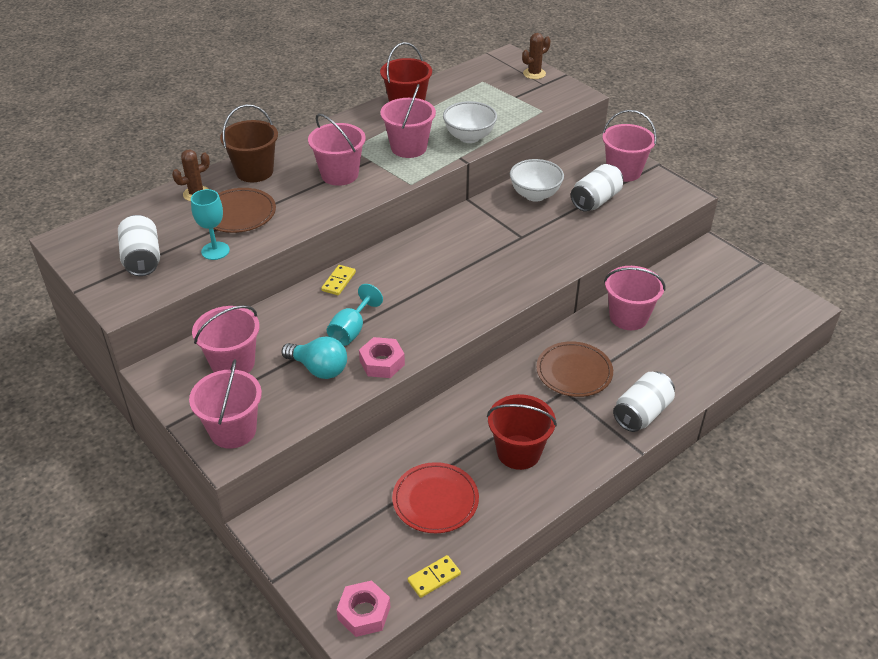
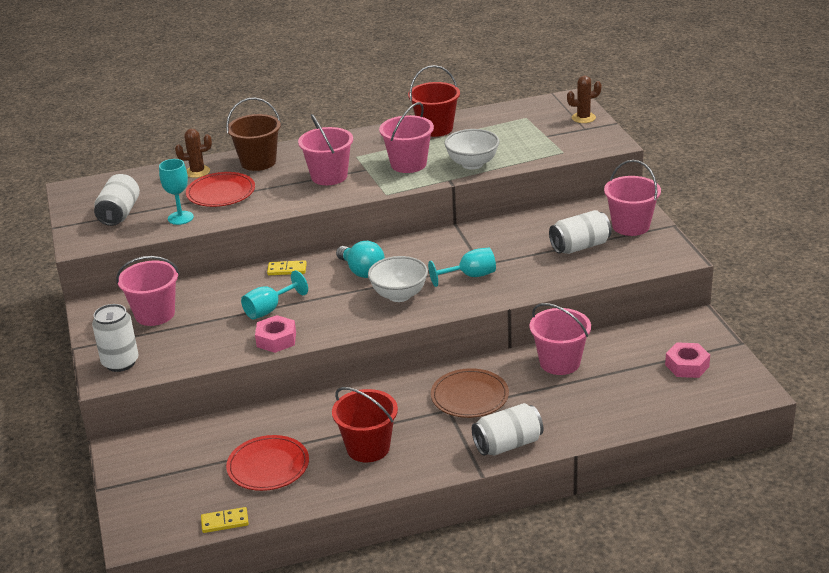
camera: 25 degrees right, 10 degrees down
pink bucket [189,359,262,449] -> white can [92,304,138,372]
brown plate [213,188,276,233] -> red plate [186,172,255,207]
turquoise light bulb [282,336,347,379] -> turquoise light bulb moved to [336,241,385,278]
yellow domino [321,265,356,295] -> yellow domino turned 45 degrees clockwise [267,260,307,275]
pink nut [337,580,390,637] -> pink nut moved to [665,342,710,378]
white bowl [510,159,564,202] -> white bowl moved to [368,256,428,302]
none -> turquoise goblet [428,248,496,287]

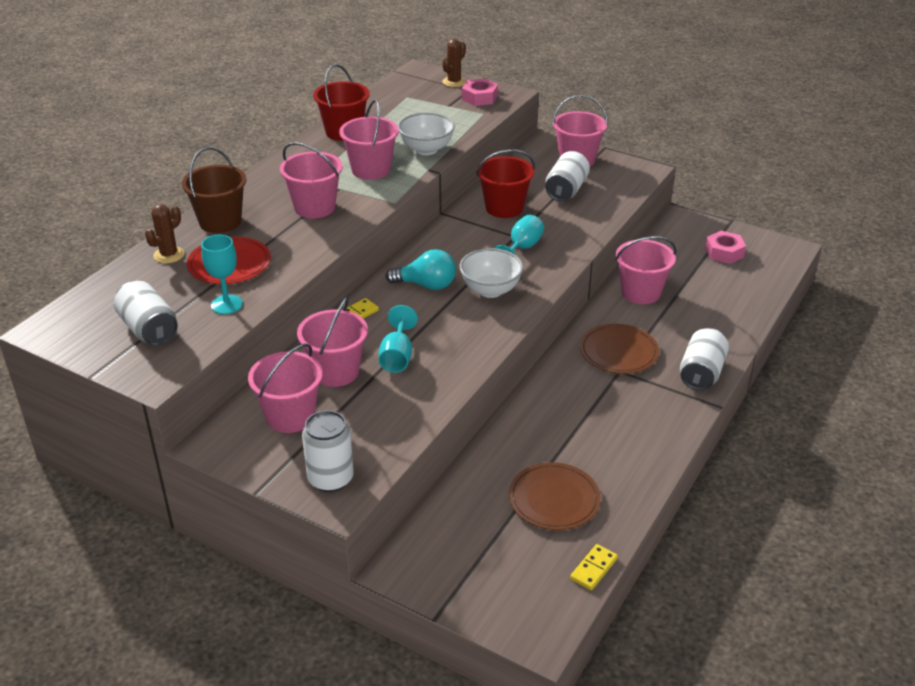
camera: 45 degrees left, 5 degrees up
red plate [226,435,309,491] -> brown plate [509,462,601,530]
pink nut [255,315,296,353] -> pink nut moved to [462,78,498,106]
red bucket [332,387,398,462] -> red bucket moved to [476,149,535,218]
none -> pink bucket [297,297,368,387]

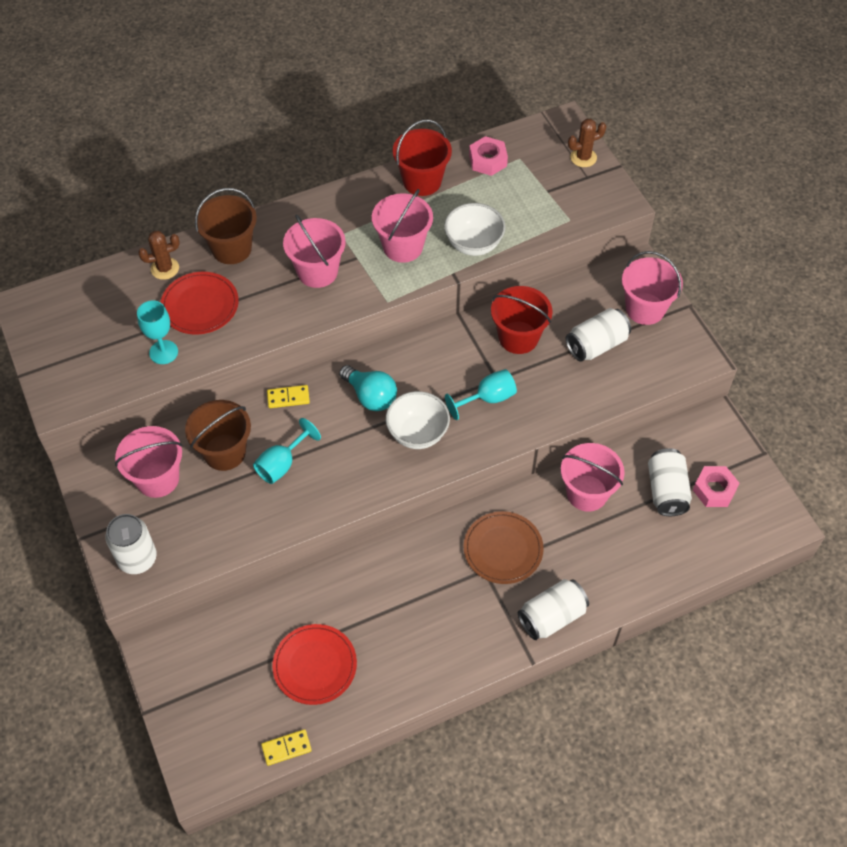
camera: 35 degrees right, 20 degrees up
white can [114,281,178,346] -> white can moved to [648,448,692,516]
pink bucket [297,297,368,387] -> brown bucket [185,400,251,471]
pink nut [462,78,498,106] -> pink nut moved to [469,136,508,176]
brown plate [509,462,601,530] -> red plate [272,624,357,705]

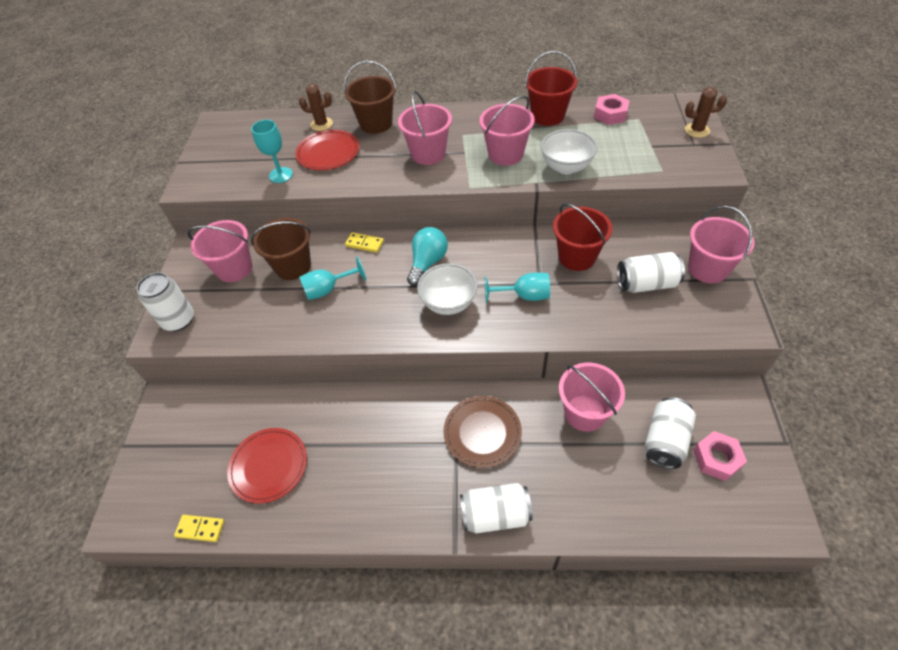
camera: 30 degrees right, 5 degrees down
turquoise light bulb [339,365,397,411] -> turquoise light bulb turned 135 degrees counterclockwise [407,227,448,286]

